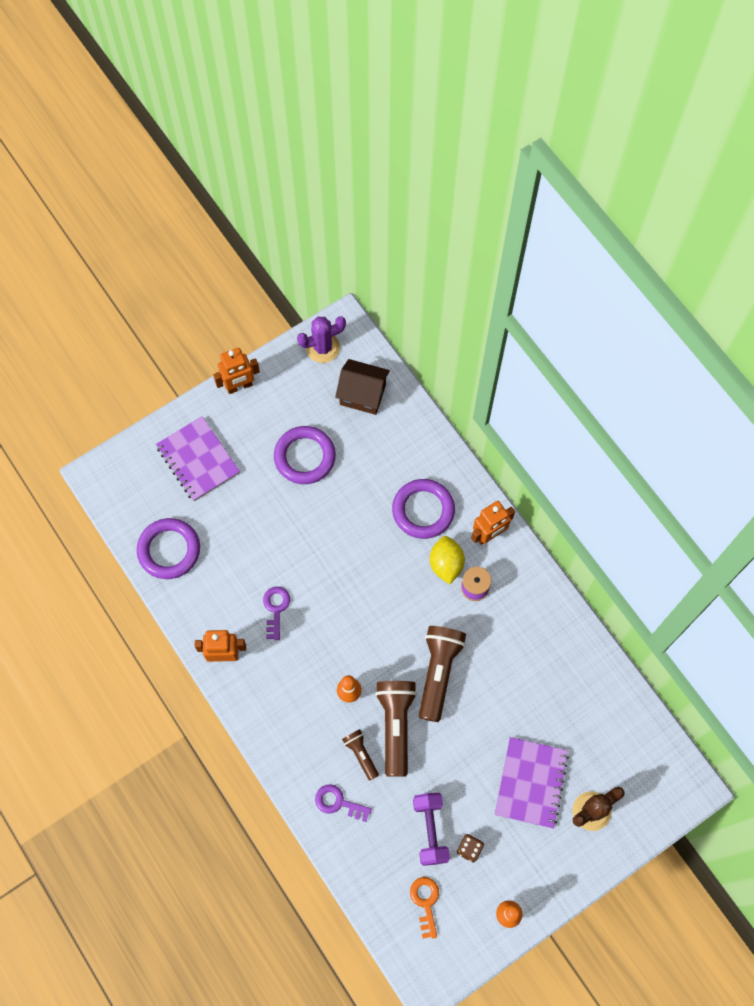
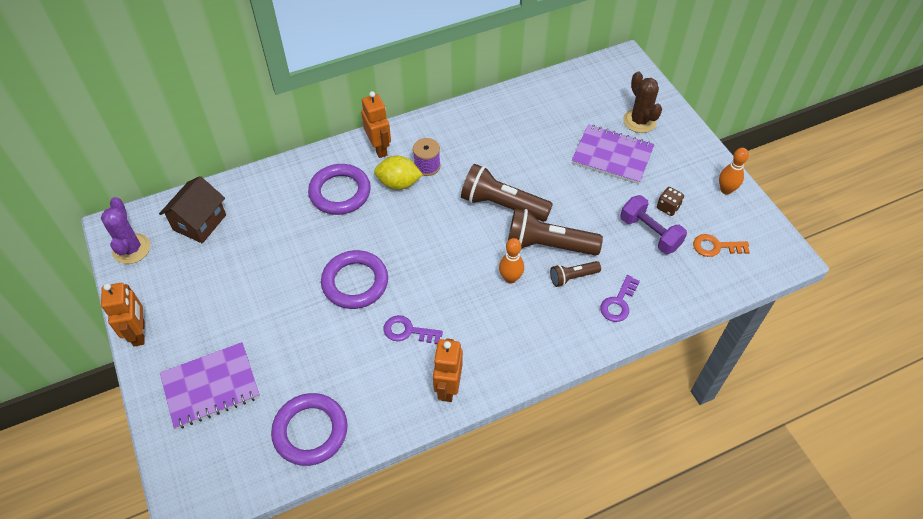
camera: 80 degrees left, 15 degrees down
purple ring [274,426,336,484] -> purple ring moved to [321,250,388,309]
purple dumbbell [413,793,450,866] -> purple dumbbell turned 45 degrees clockwise [620,195,687,254]

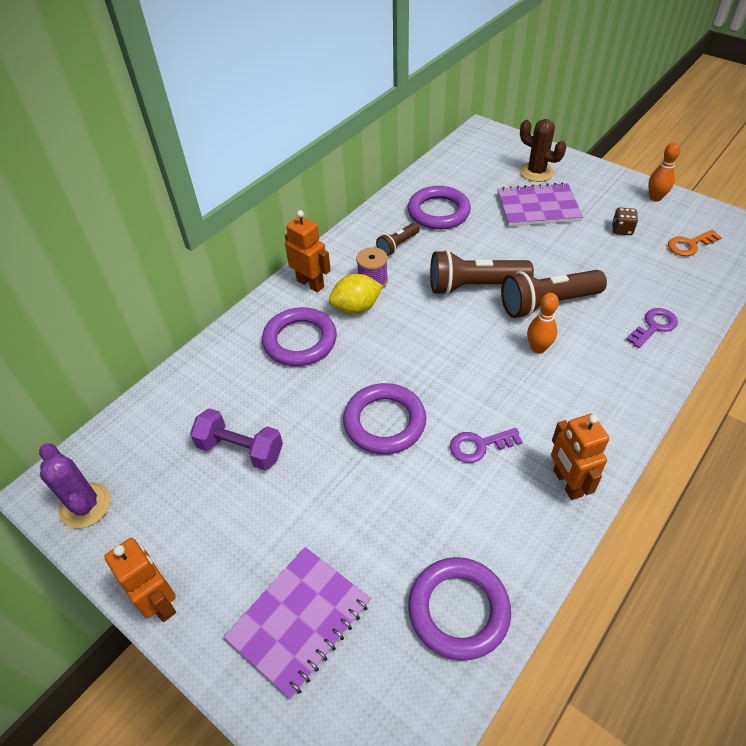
camera: 25 degrees left, 5 degrees down
brown house [159,176,226,243] -> none
brown flashlight [550,261,601,287] -> brown flashlight moved to [376,223,420,256]
purple key [600,275,640,322] -> purple key turned 135 degrees counterclockwise [626,308,678,348]
purple dumbbell [620,195,687,254] -> purple dumbbell moved to [190,408,283,470]
none -> purple ring [408,186,471,230]

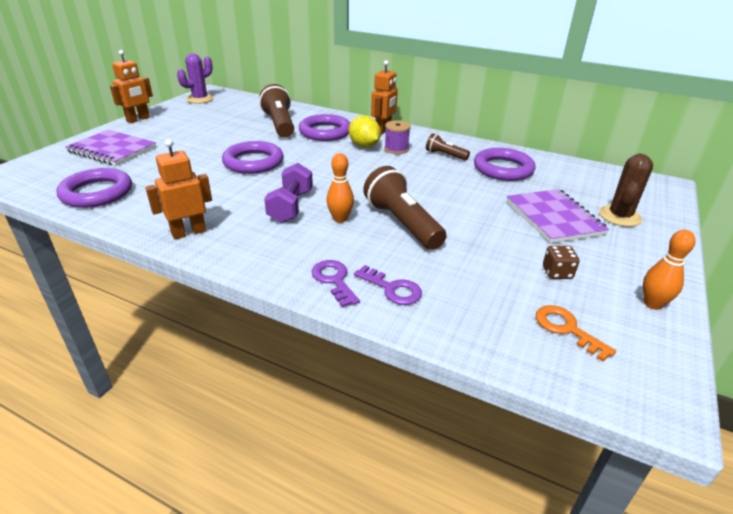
camera: 75 degrees right, 15 degrees down
purple dumbbell [190,408,283,470] -> purple dumbbell moved to [264,163,313,223]
brown flashlight [430,250,534,295] -> brown flashlight moved to [259,84,294,138]
purple key [450,428,523,463] -> purple key moved to [311,260,360,308]

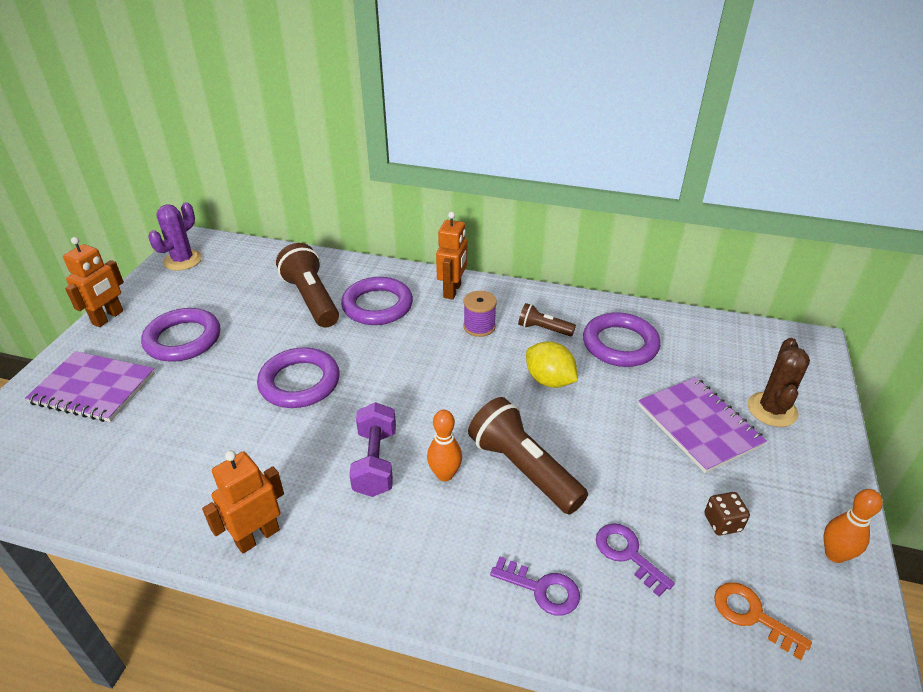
camera: 10 degrees left, 5 degrees up
purple ring [56,168,132,208] -> purple ring moved to [141,308,220,362]
purple key [311,260,360,308] -> purple key moved to [596,523,675,596]
yellow lemon [349,115,381,148] -> yellow lemon moved to [526,341,578,388]

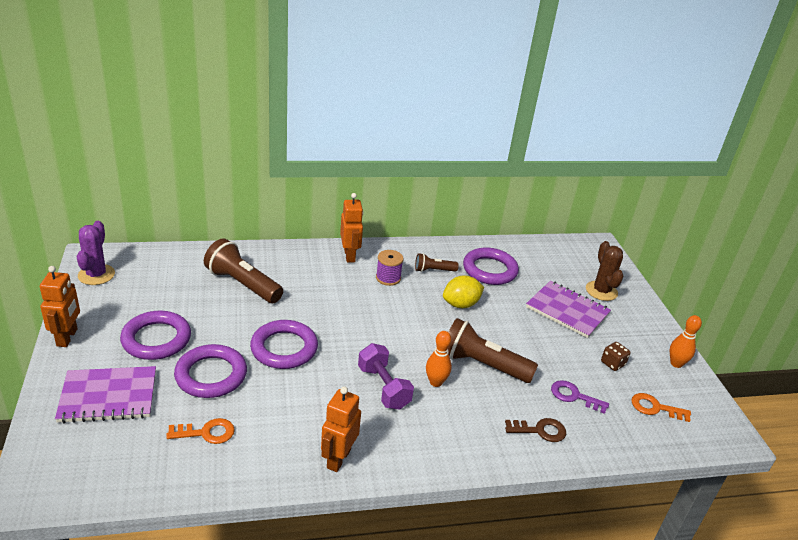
camera: 30 degrees left, 5 degrees down
purple ring [341,277,413,325] -> purple ring moved to [174,344,247,398]
purple key [490,557,580,616] -> brown key [505,418,566,442]
yellow lemon [526,341,578,388] -> yellow lemon turned 45 degrees counterclockwise [443,275,484,308]
none -> orange key [166,418,235,444]

